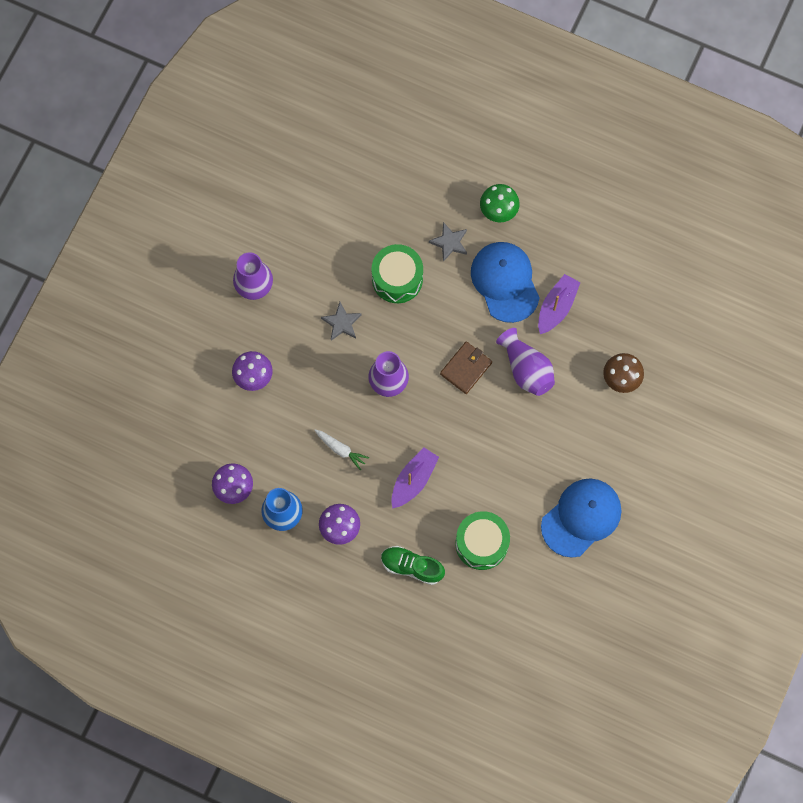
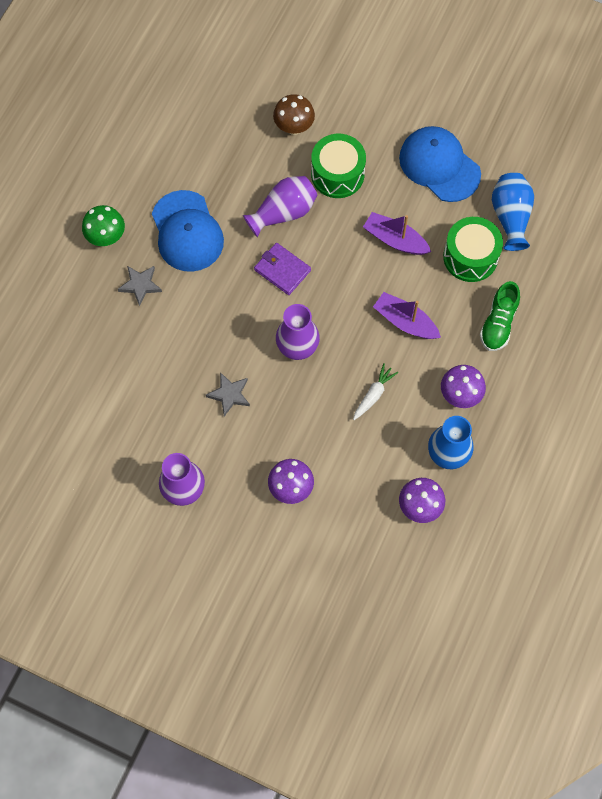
camera: 90 degrees left, 5 degrees down
green drum [372,244,423,303] -> green drum moved to [311,134,366,198]
brown wallet [440,341,492,394] -> purple wallet [254,243,311,295]
blue cap [471,242,540,323] -> blue cap turned 90 degrees counterclockwise [152,190,224,272]
purple boat [538,274,581,334] -> purple boat moved to [363,212,431,255]
none -> blue vase [492,173,534,251]

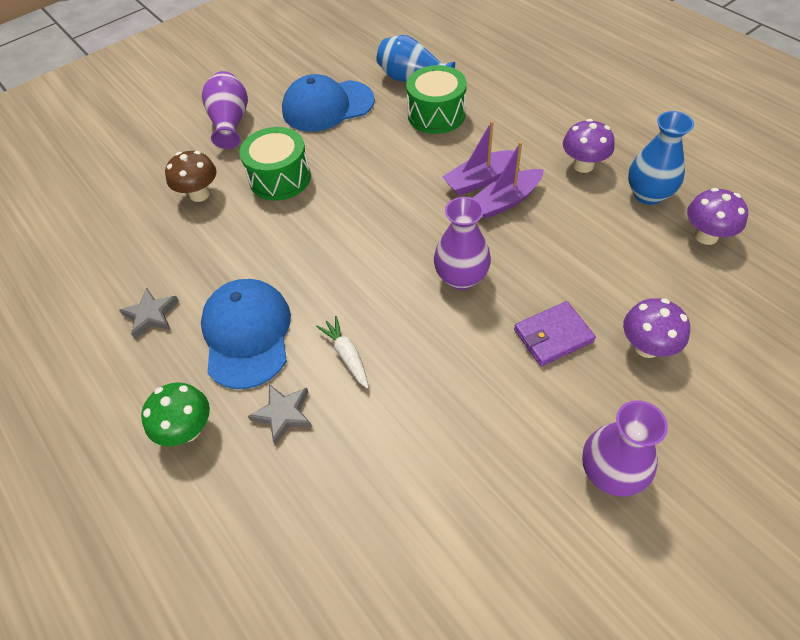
camera: 60 degrees left, 15 degrees down
blue cap [152,190,224,272] -> blue cap turned 105 degrees counterclockwise [201,279,291,389]
grey star [206,372,250,416] -> grey star moved to [119,288,179,339]
purple vase [243,176,317,237] -> purple vase moved to [202,71,248,149]
purple wallet [254,243,311,295] -> purple wallet moved to [514,301,596,366]
white carrot [353,363,398,420] -> white carrot moved to [316,316,368,388]
purple boat [363,212,431,255] -> purple boat moved to [473,141,544,219]
green shoe [480,281,520,351] -> none

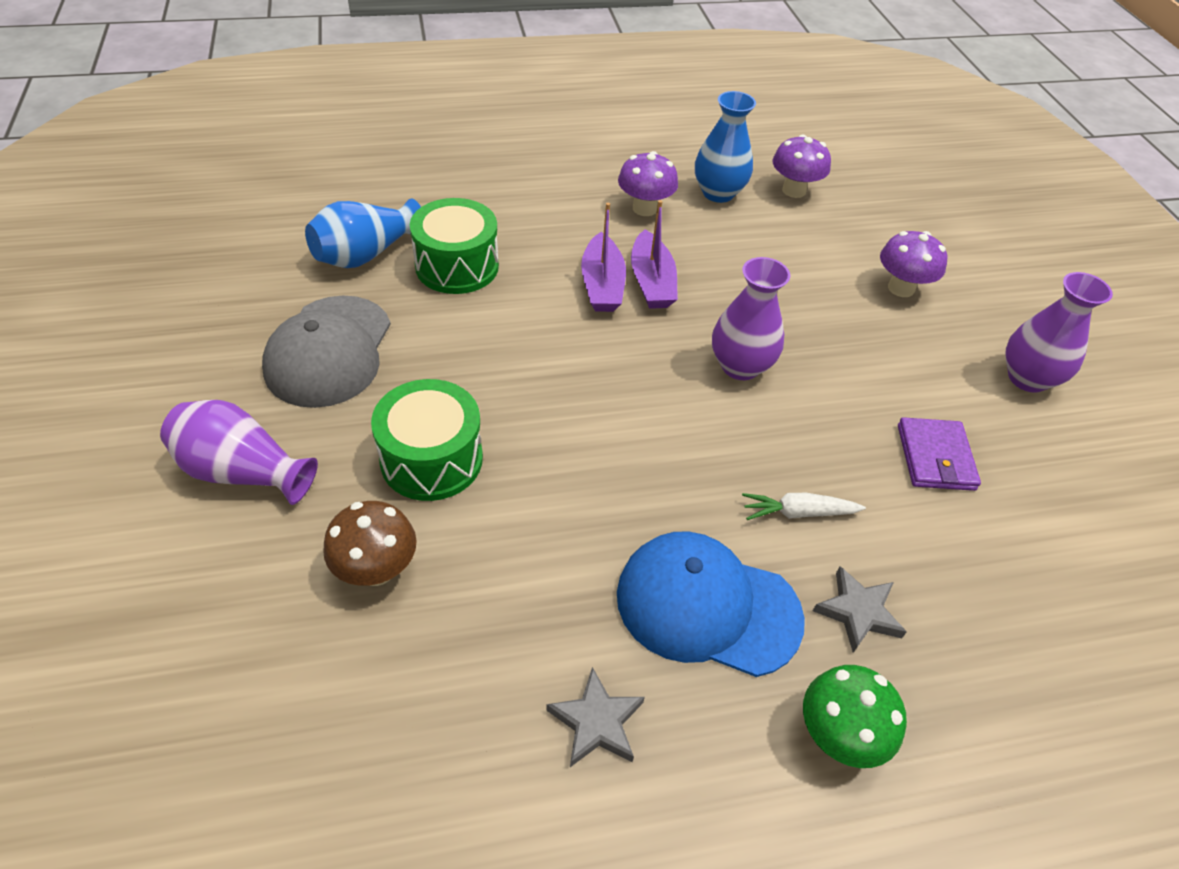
camera: 70 degrees left, 5 degrees down
blue cap [282,74,375,132] -> grey cap [262,296,391,408]
purple wallet [514,301,596,366] -> purple wallet moved to [898,417,981,491]

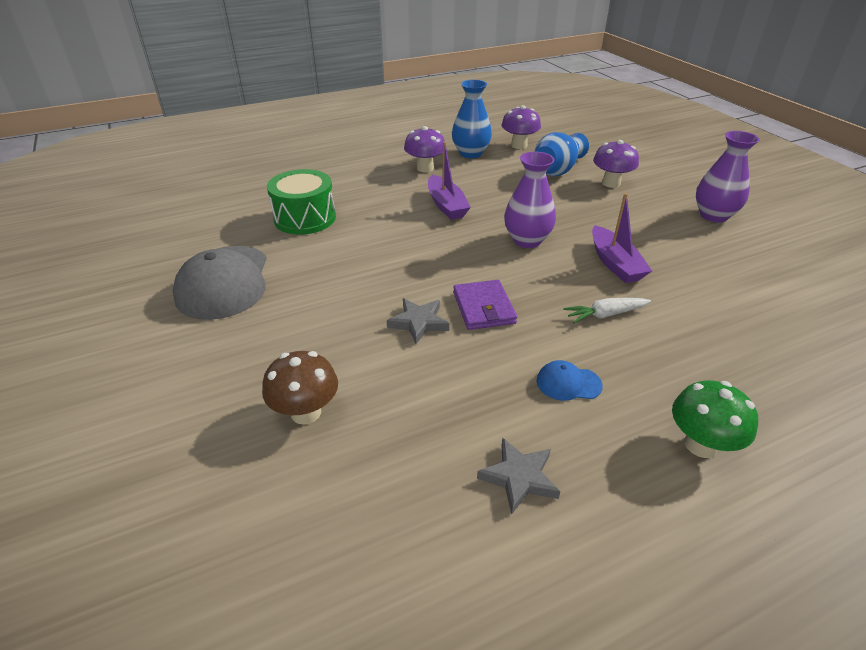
camera: 10 degrees left, 10 degrees down
purple vase [160,400,318,505] -> none
blue vase [305,198,421,268] -> blue vase moved to [534,132,589,176]
green drum [371,379,483,501] -> none
purple boat [581,203,626,312] -> purple boat moved to [592,193,652,283]
blue cap [617,531,805,677] -> blue cap [537,360,603,401], size x0.44
grey star [813,566,907,653] -> grey star moved to [387,298,449,344]
purple wallet [898,417,981,491] -> purple wallet moved to [453,280,517,330]

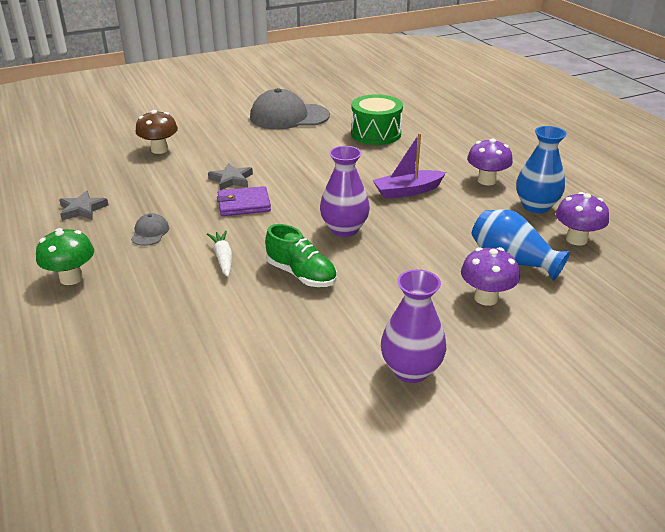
camera: 90 degrees right, 5 degrees down
blue cap [537,360,603,401] -> grey cap [131,213,169,246]
purple boat [592,193,652,283] -> green shoe [265,224,337,287]

